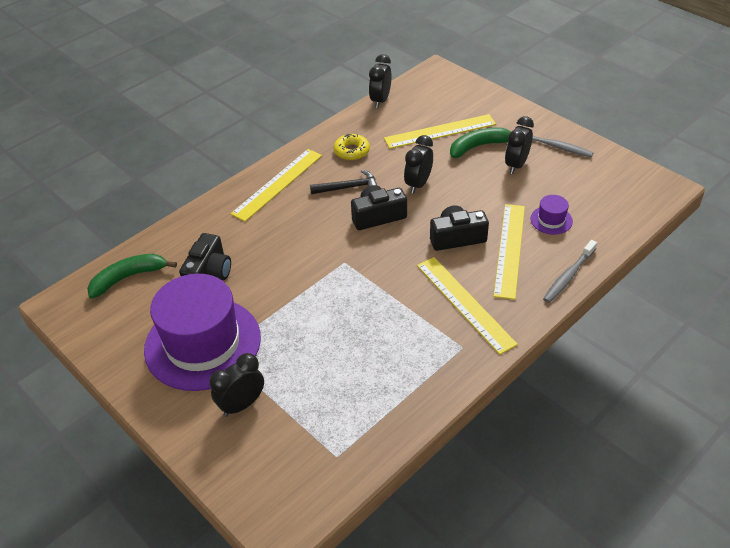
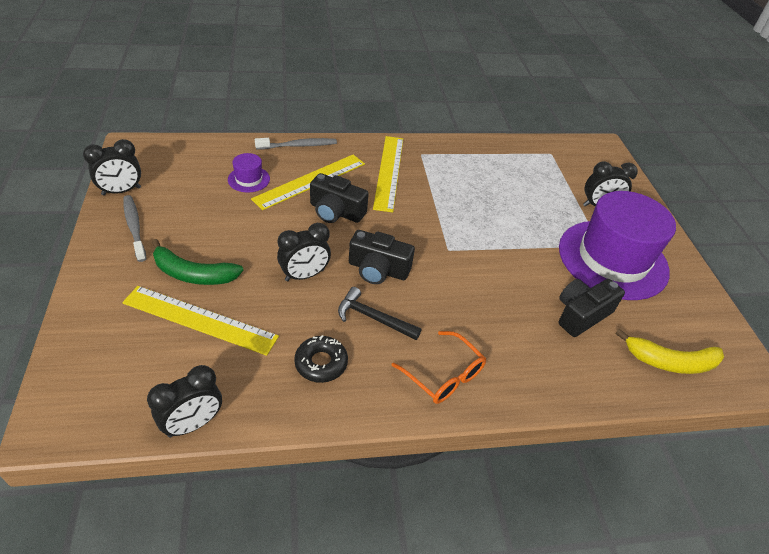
camera: 150 degrees left, 0 degrees up
green banana [87,254,177,299] -> yellow banana [616,329,724,374]
yellow ruler [231,149,322,222] -> orange glasses [392,331,486,404]
yellow donut [334,134,370,160] -> black donut [294,335,348,383]
black clock [505,116,534,174] -> black clock moved to [83,139,141,195]

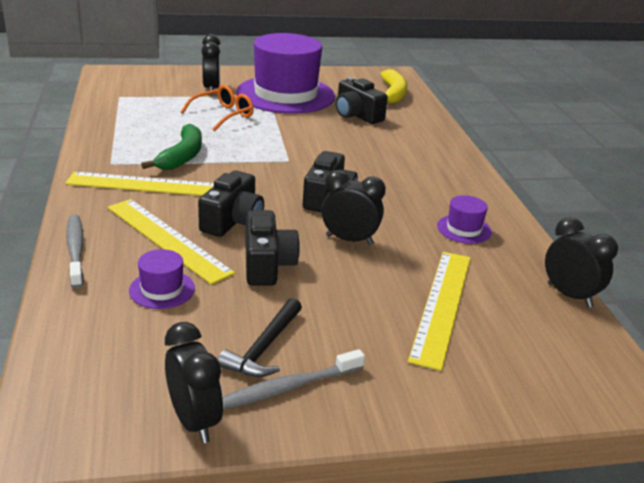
camera: 90 degrees left, 15 degrees down
green banana [152,239,243,285] -> green banana moved to [141,124,202,170]
black clock [277,223,331,281] -> black clock turned 45 degrees counterclockwise [321,170,386,245]
black donut [294,335,348,383] -> purple hat [437,195,492,244]
black hammer [338,287,422,340] -> black hammer moved to [218,298,302,377]
orange glasses [392,331,486,404] -> orange glasses moved to [181,85,254,131]
none -> black camera [245,210,300,286]

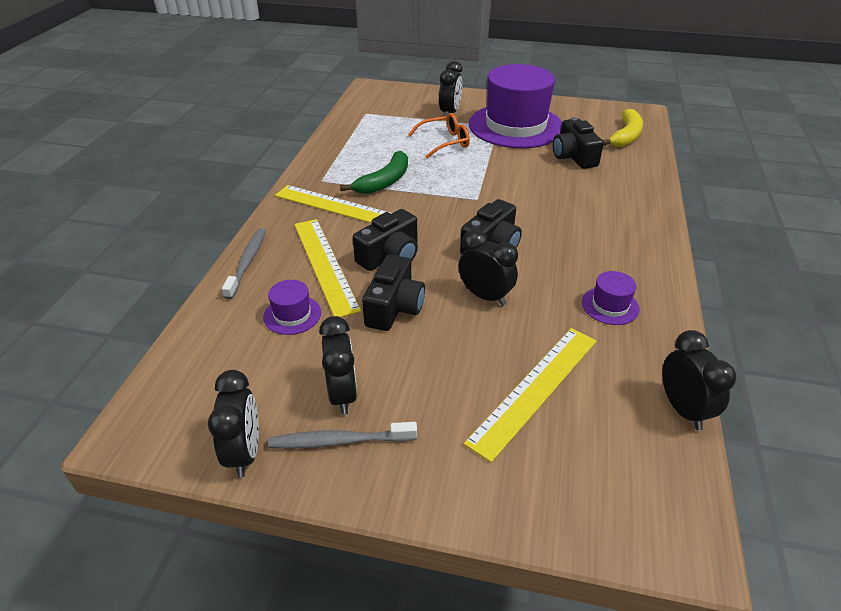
camera: 25 degrees right, 10 degrees up
black hammer [218,298,302,377] -> black clock [319,316,357,415]

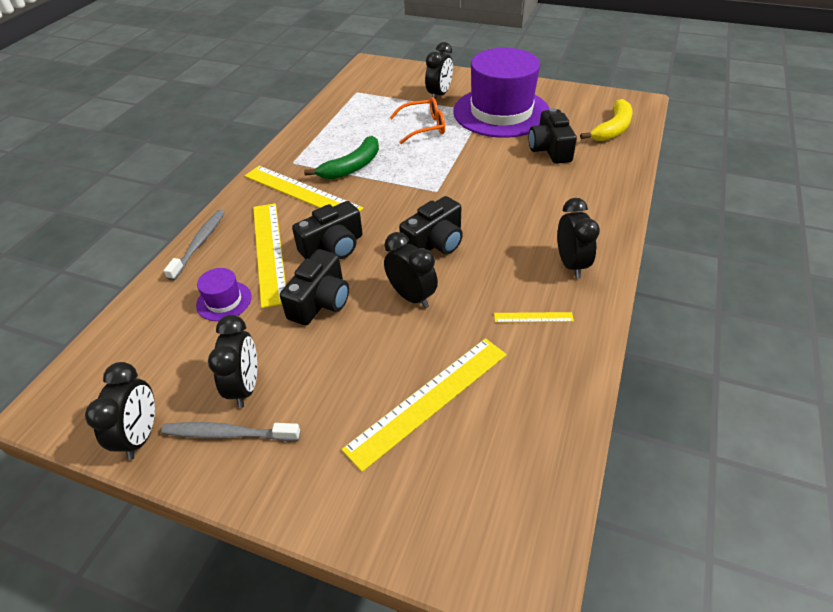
camera: 10 degrees right, 5 degrees up
purple hat [582,271,639,325] -> yellow ruler [494,312,574,322]
black clock [662,330,736,430] -> black clock moved to [557,198,600,279]

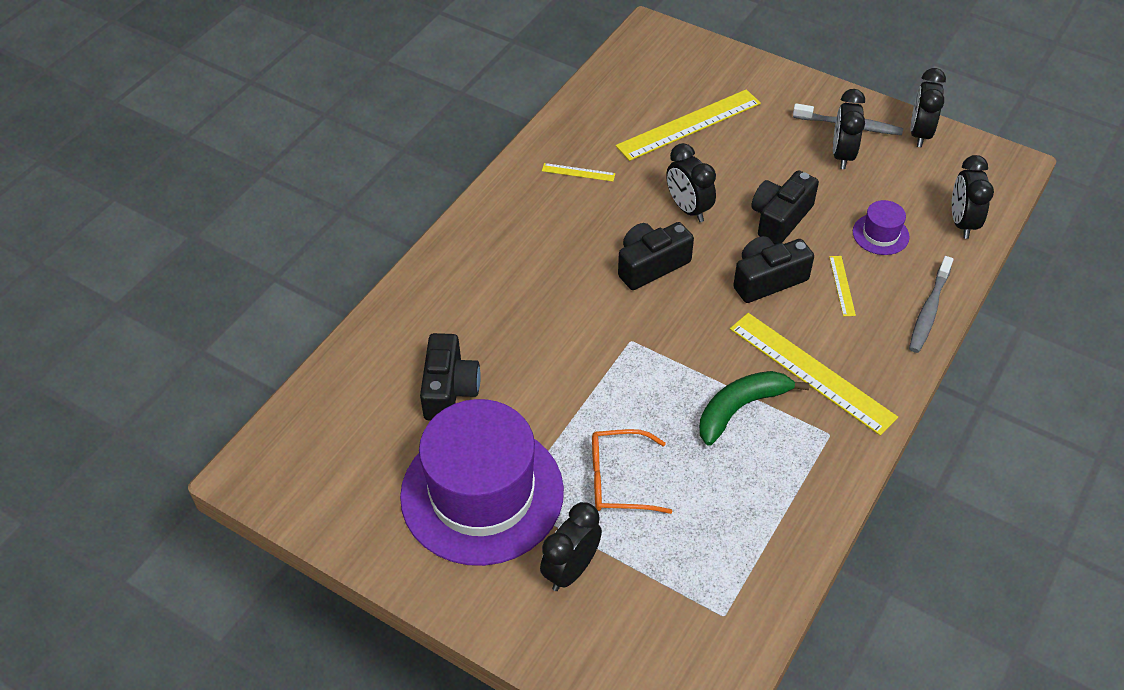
camera: 170 degrees left, 5 degrees up
yellow ruler [253,203,286,308] -> yellow ruler [829,256,856,316], size x0.44
black clock [557,198,600,279] -> black clock moved to [952,155,994,239]
yellow banana [580,99,633,141] -> none

